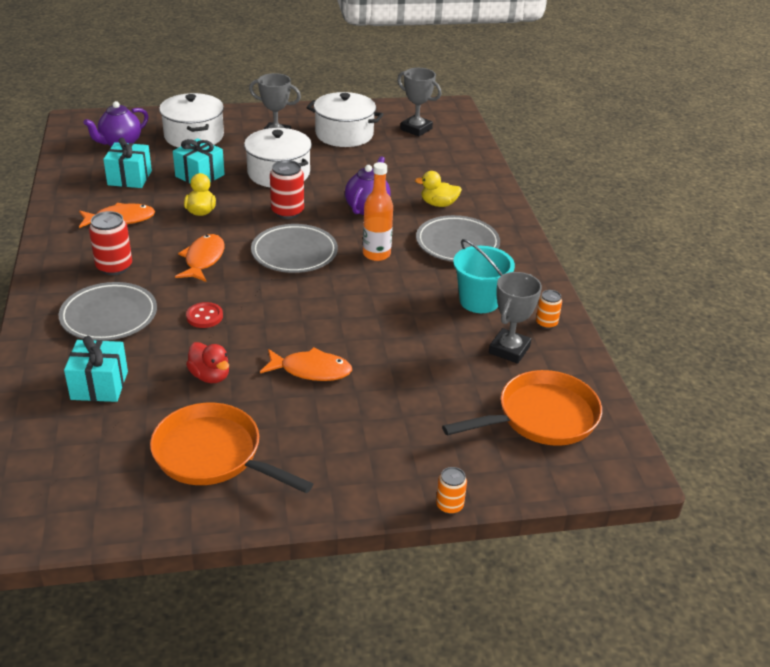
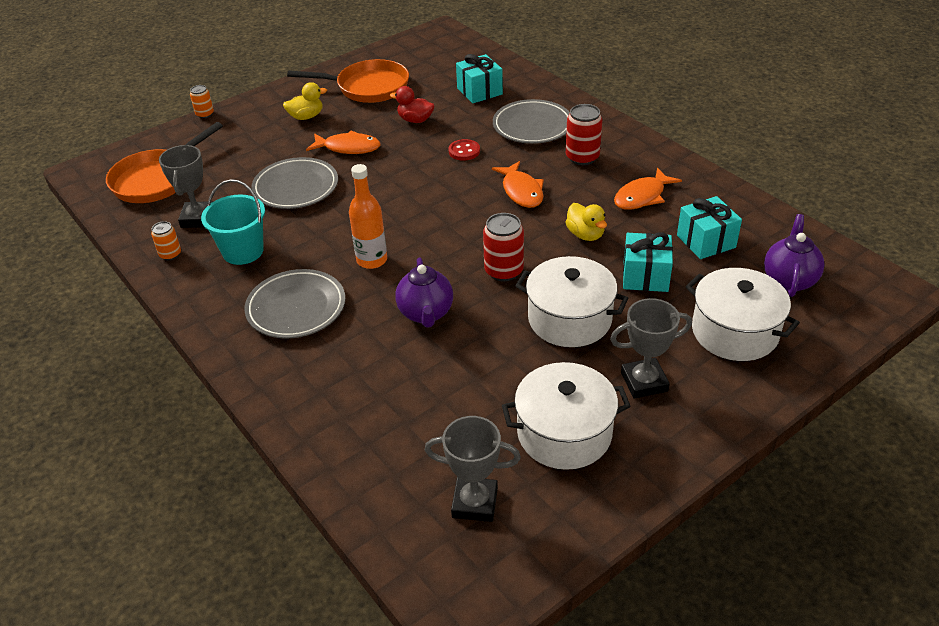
camera: 155 degrees right, 5 degrees up
grey plate [251,224,338,273] -> grey plate moved to [251,157,338,209]
orange fish [260,347,352,381] -> orange fish turned 150 degrees counterclockwise [306,131,381,154]
yellow duck [415,171,462,207] -> yellow duck moved to [283,82,327,120]

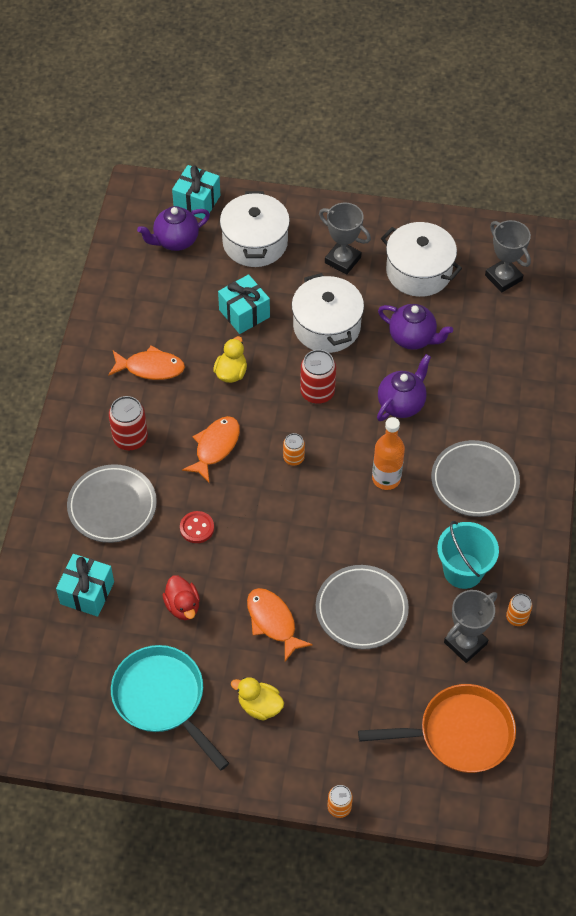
camera: 135 degrees left, 15 degrees up
orange pan [287,59,409,103] -> turquoise pan [111,645,229,770]
turquoise gift [677,196,742,259] -> turquoise gift moved to [172,165,220,219]
none -> orange can [283,433,305,466]
none -> purple teapot [378,304,453,350]

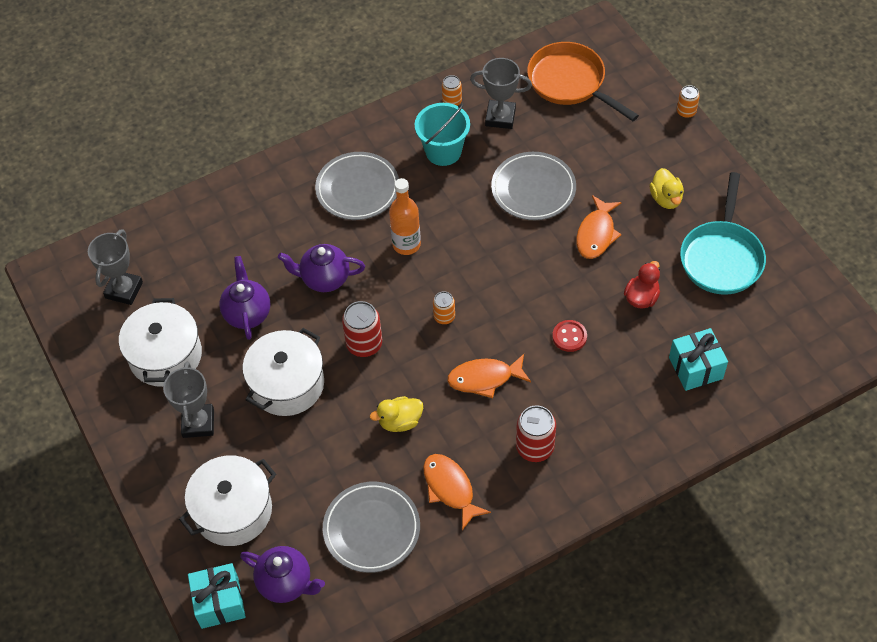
camera: 125 degrees left, 0 degrees up
grey plate [67,464,157,543] -> grey plate moved to [323,482,420,573]
turquoise gift [218,274,270,334] -> none

